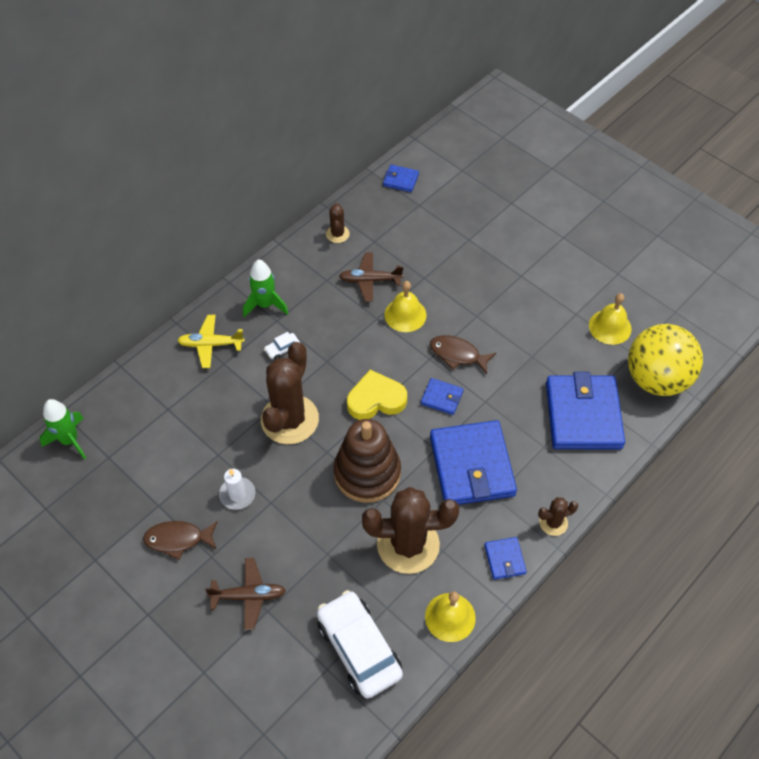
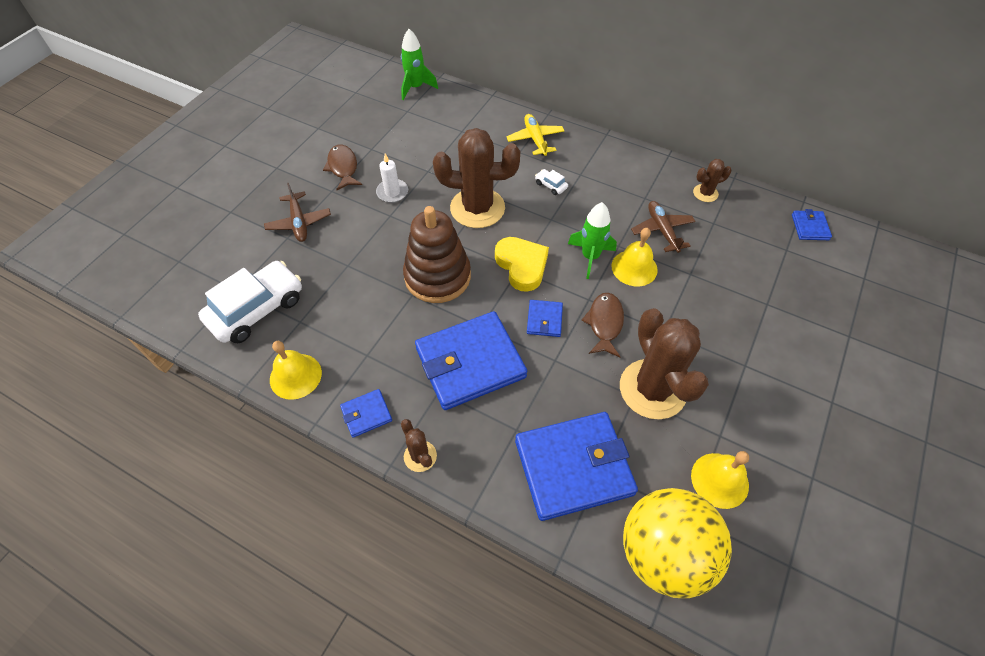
camera: 75 degrees right, 0 degrees up
green rocket [243,259,288,317] -> green rocket moved to [568,202,617,279]
brown cactus [362,487,459,574] -> brown cactus moved to [620,308,709,419]

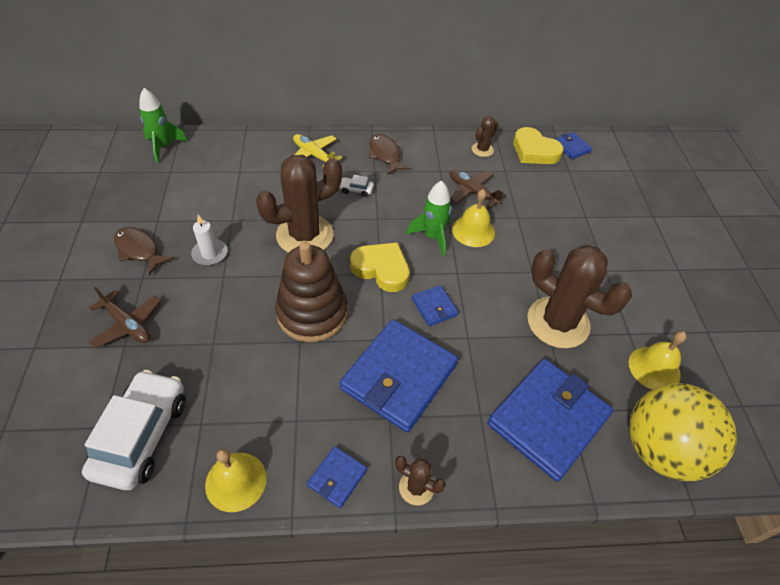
camera: 35 degrees left, 5 degrees down
brown fish [581,293,624,357] -> brown fish moved to [369,134,410,175]
none -> yellow heart [513,127,564,164]

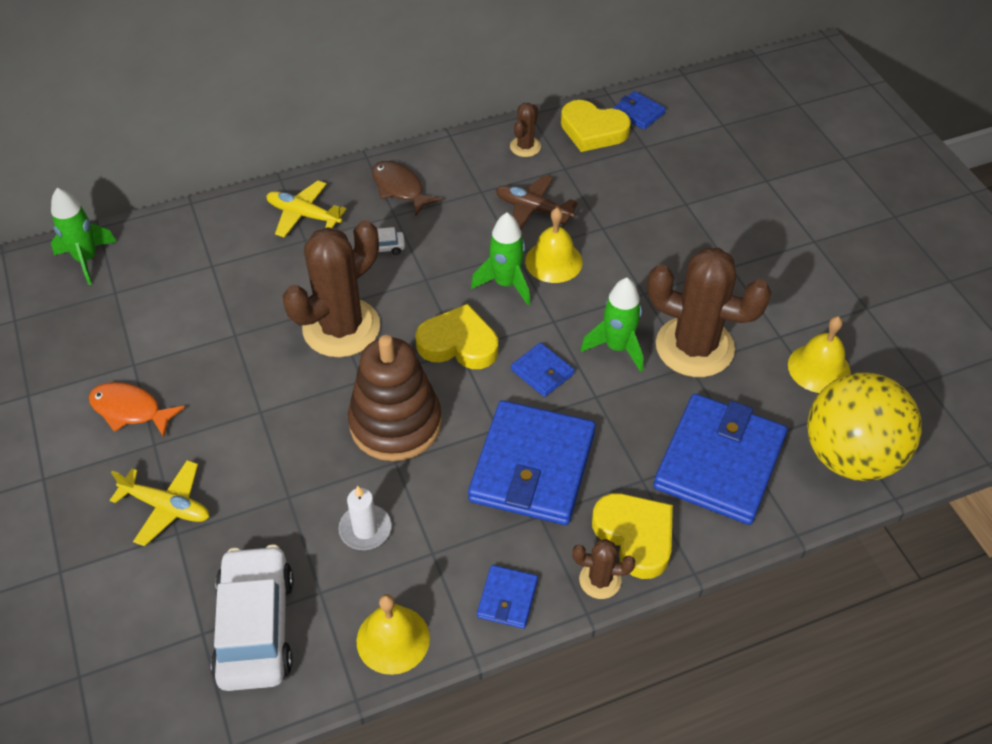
camera: 15 degrees left, 0 degrees up
brown plane [89,287,161,348] -> yellow plane [110,460,209,546]
brown fish [114,227,174,275] -> orange fish [89,382,185,437]
white candle [191,215,228,266] -> white candle moved to [338,485,392,550]
none -> green rocket [580,278,643,372]
none -> yellow heart [592,493,673,579]

